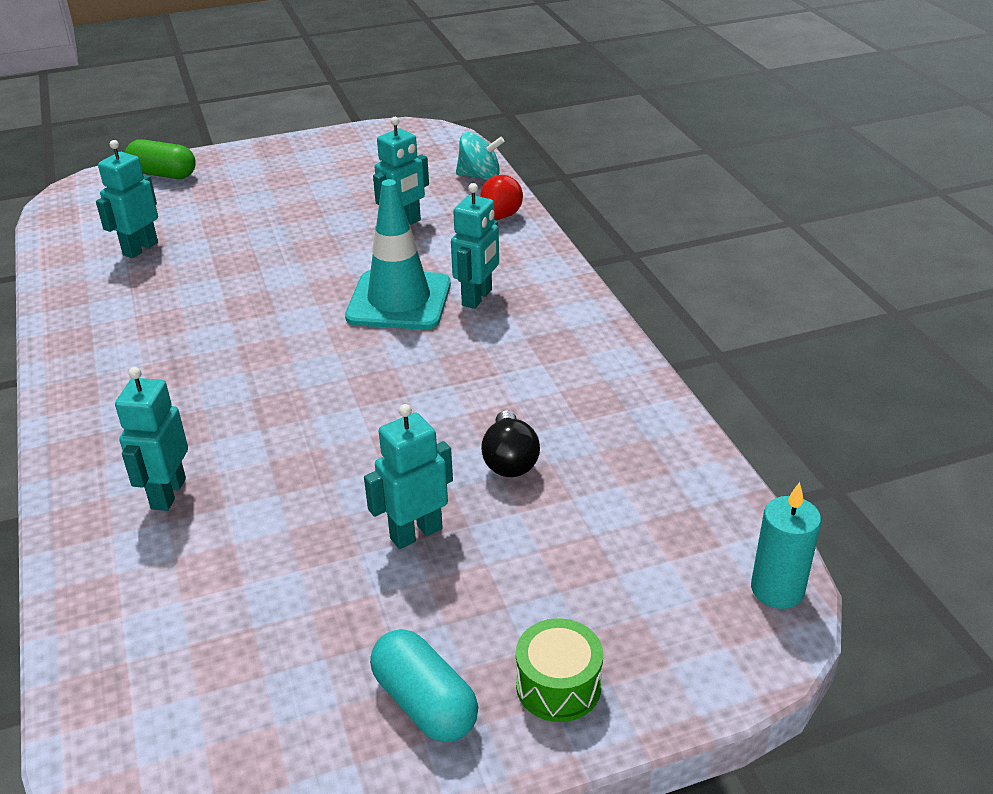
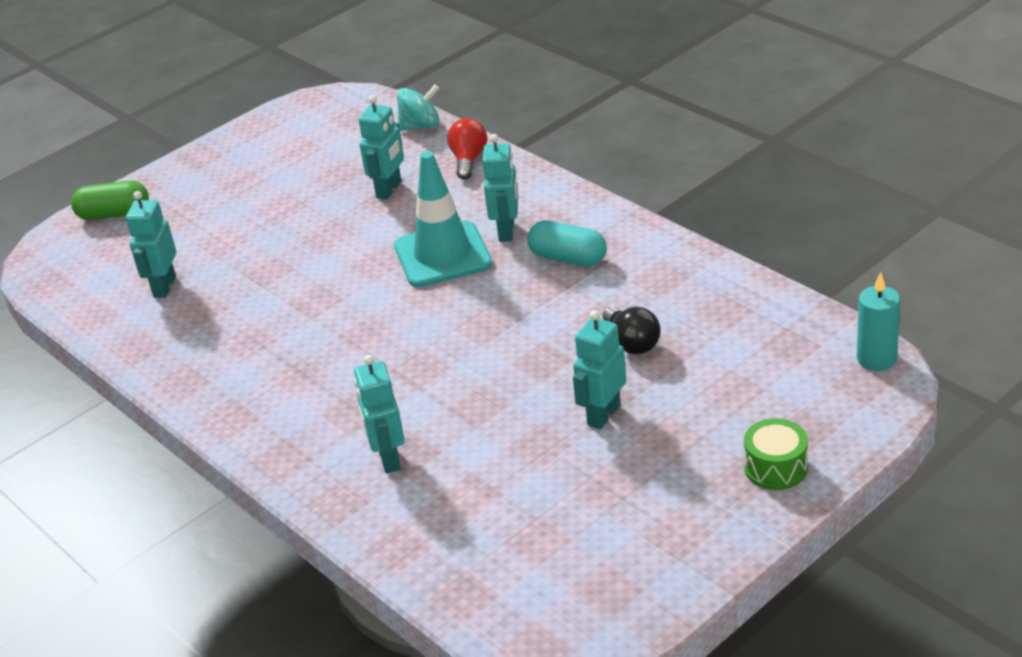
camera: 20 degrees left, 0 degrees up
turquoise capsule [370,629,478,742] -> turquoise capsule moved to [527,220,607,267]

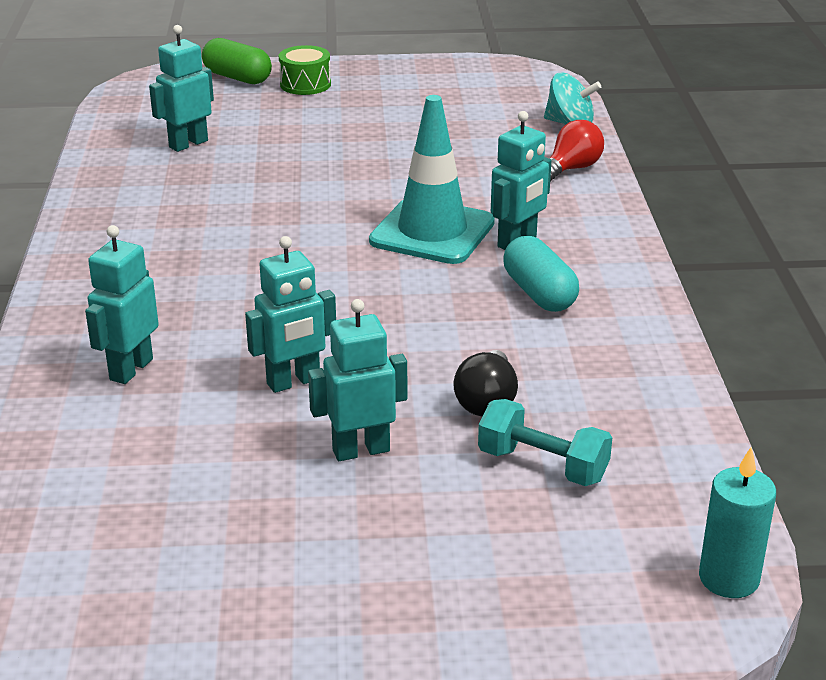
camera: 35 degrees right, 5 degrees down
turquoise robot [359,95,404,200] -> turquoise robot moved to [245,236,336,393]
green drum [744,418,808,490] -> green drum moved to [279,45,331,95]
none -> turquoise dumbbell [478,399,612,486]

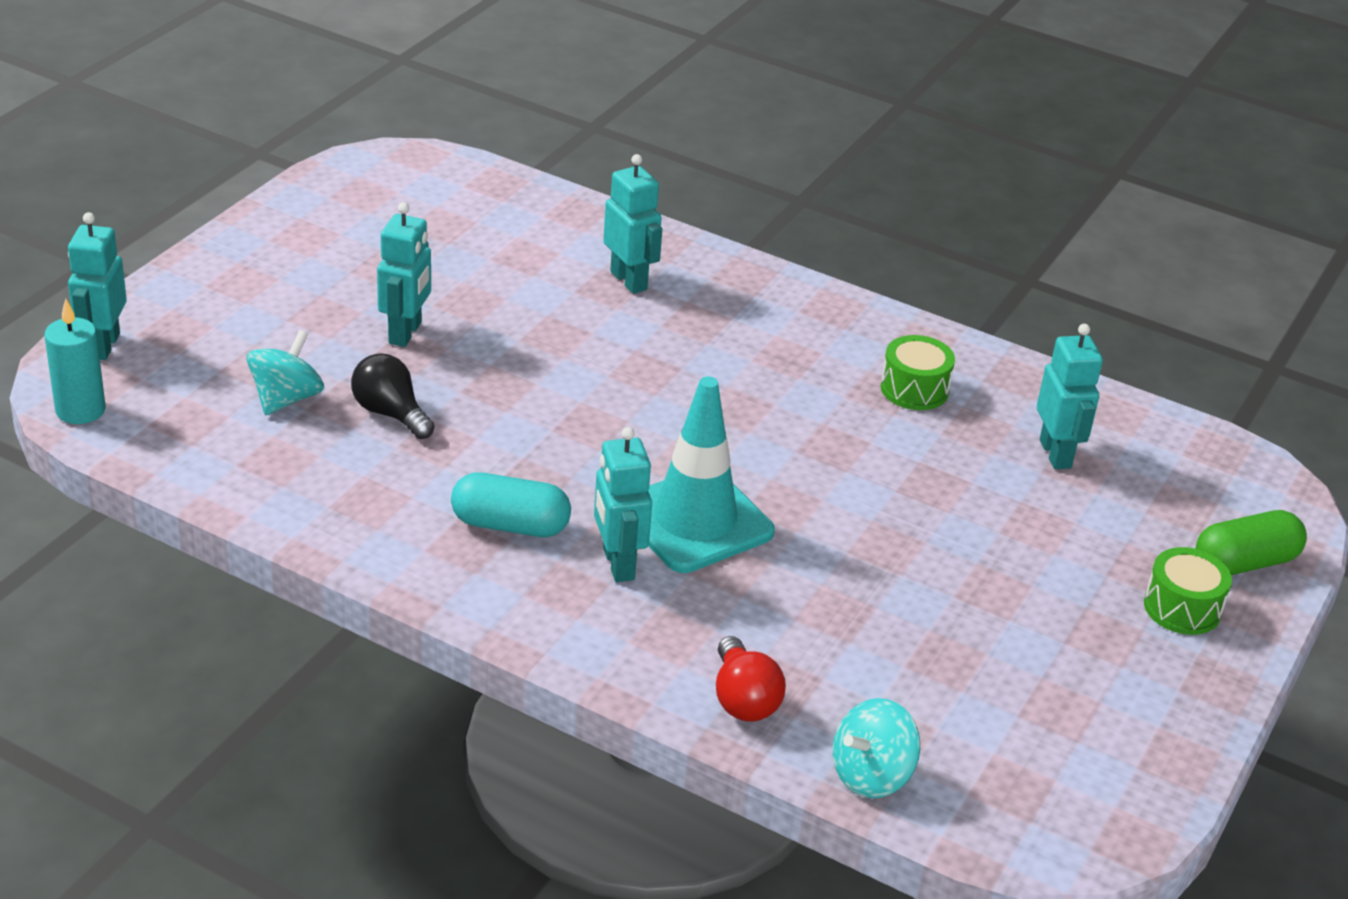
camera: 120 degrees right, 5 degrees up
turquoise robot [245,236,336,393] -> turquoise robot moved to [68,212,127,360]
turquoise dumbbell [478,399,612,486] -> turquoise spinning top [246,330,324,415]
none -> green drum [881,335,955,410]

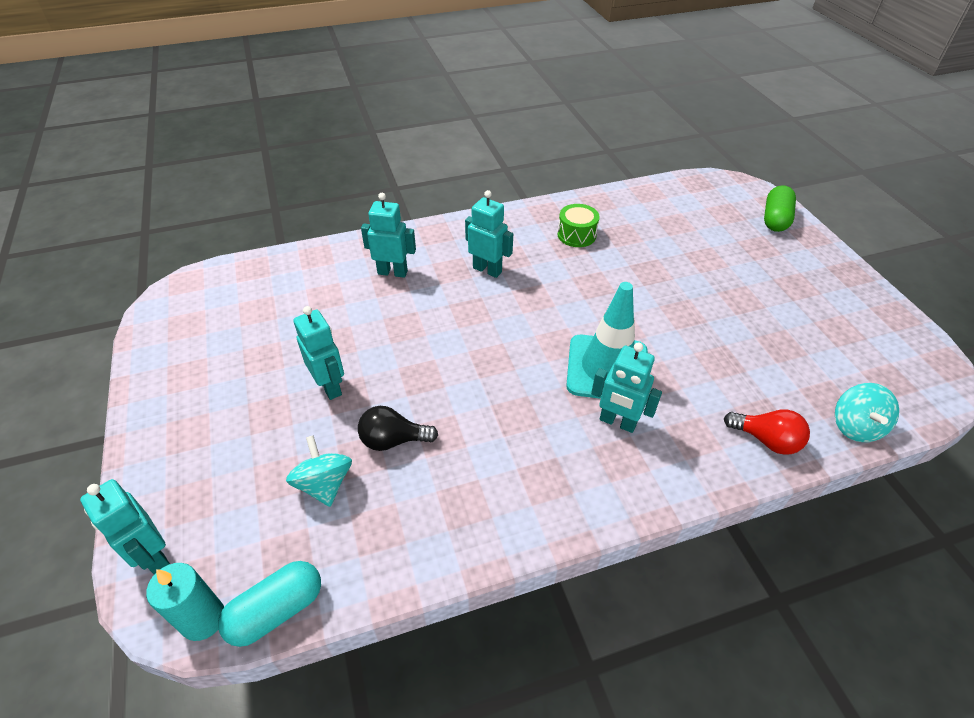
camera: 45 degrees left, 10 degrees up
turquoise capsule [451,472,571,537] -> turquoise capsule moved to [218,561,321,647]
turquoise robot [1037,324,1103,469] -> turquoise robot moved to [465,190,513,278]
green drum [1144,547,1232,635] -> none

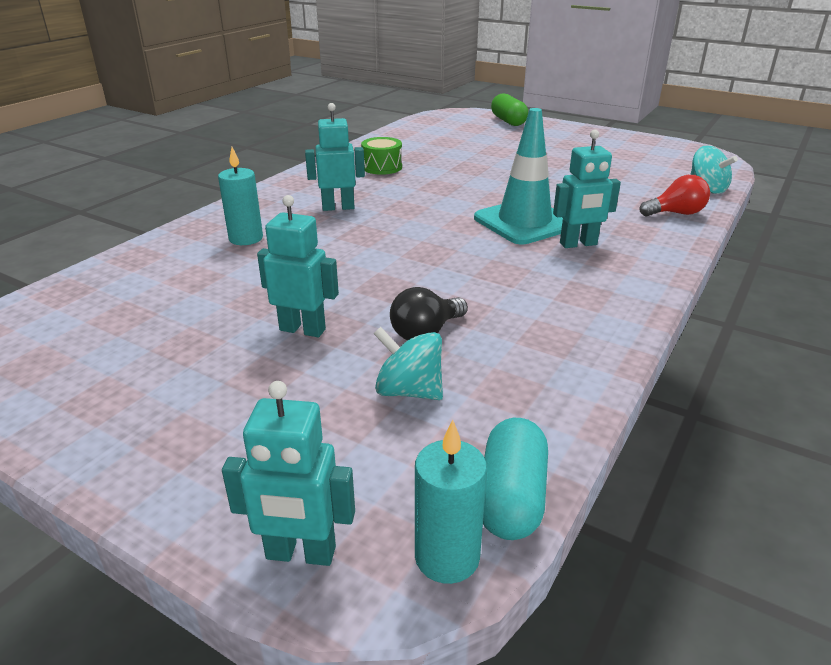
camera: 40 degrees left, 15 degrees down
turquoise robot [361,193,416,278] -> turquoise candle [218,147,263,245]

